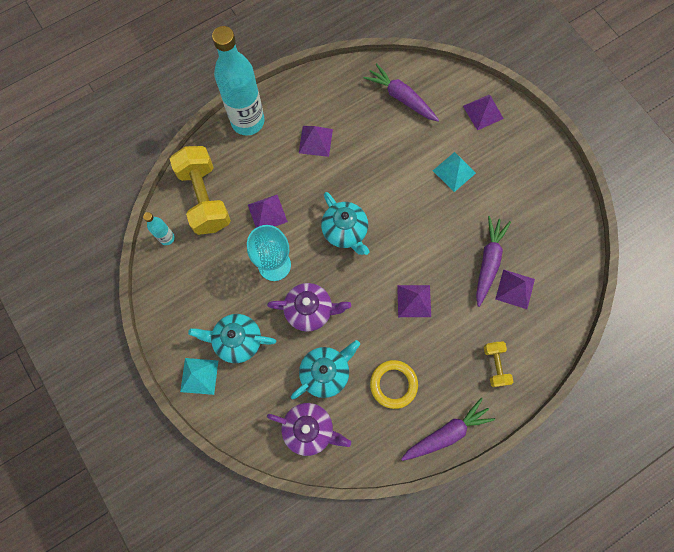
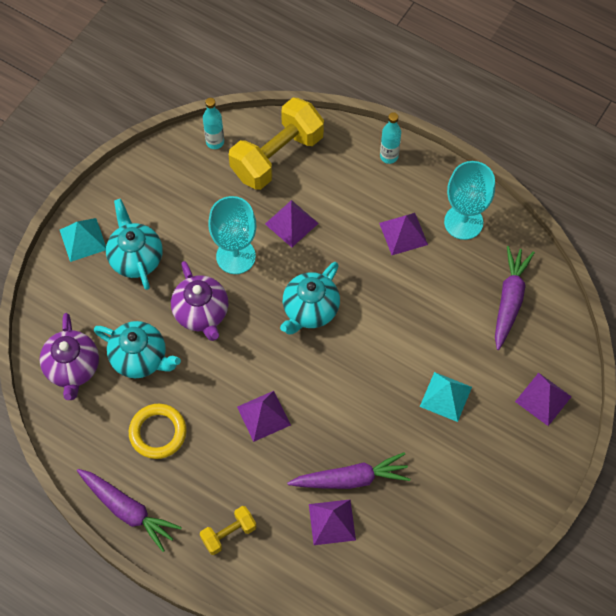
camera: 65 degrees right, 10 degrees down
turquoise bottle [212,26,264,136] -> turquoise bottle [380,112,401,164], size x0.44
none -> turquoise goblet [444,161,495,240]

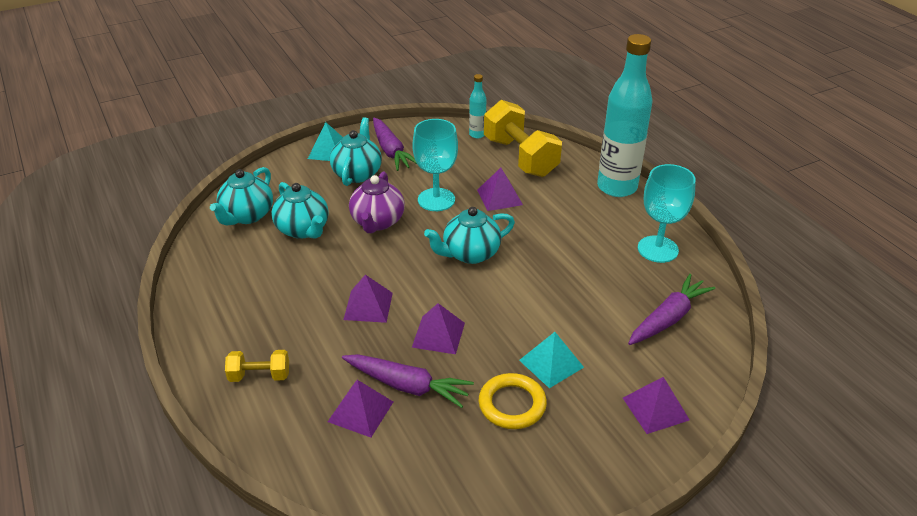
camera: 30 degrees right, 25 degrees down
purple teapot [39,313,99,400] -> turquoise teapot [210,167,273,225]
purple carrot [77,469,182,552] -> purple carrot moved to [373,118,417,171]
yellow ring [129,404,187,459] -> yellow ring moved to [479,373,547,429]
yellow dumbbell [229,98,324,190] -> yellow dumbbell turned 75 degrees clockwise [484,100,562,177]
purple pyramid [379,213,428,255] -> purple pyramid moved to [412,303,465,354]
turquoise bottle [380,112,401,164] -> turquoise bottle [597,34,652,197], size x2.25

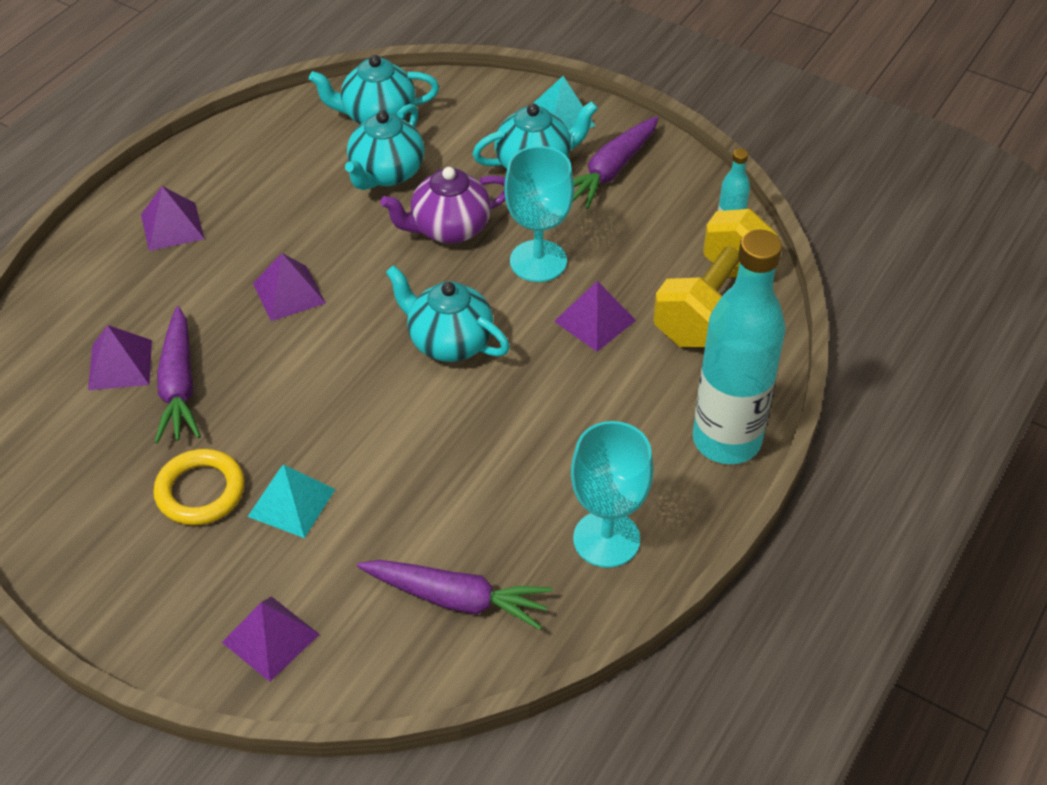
camera: 60 degrees right, 10 degrees up
yellow dumbbell [225,350,289,382] -> none
purple pyramid [412,303,465,354] -> purple pyramid moved to [141,186,204,251]

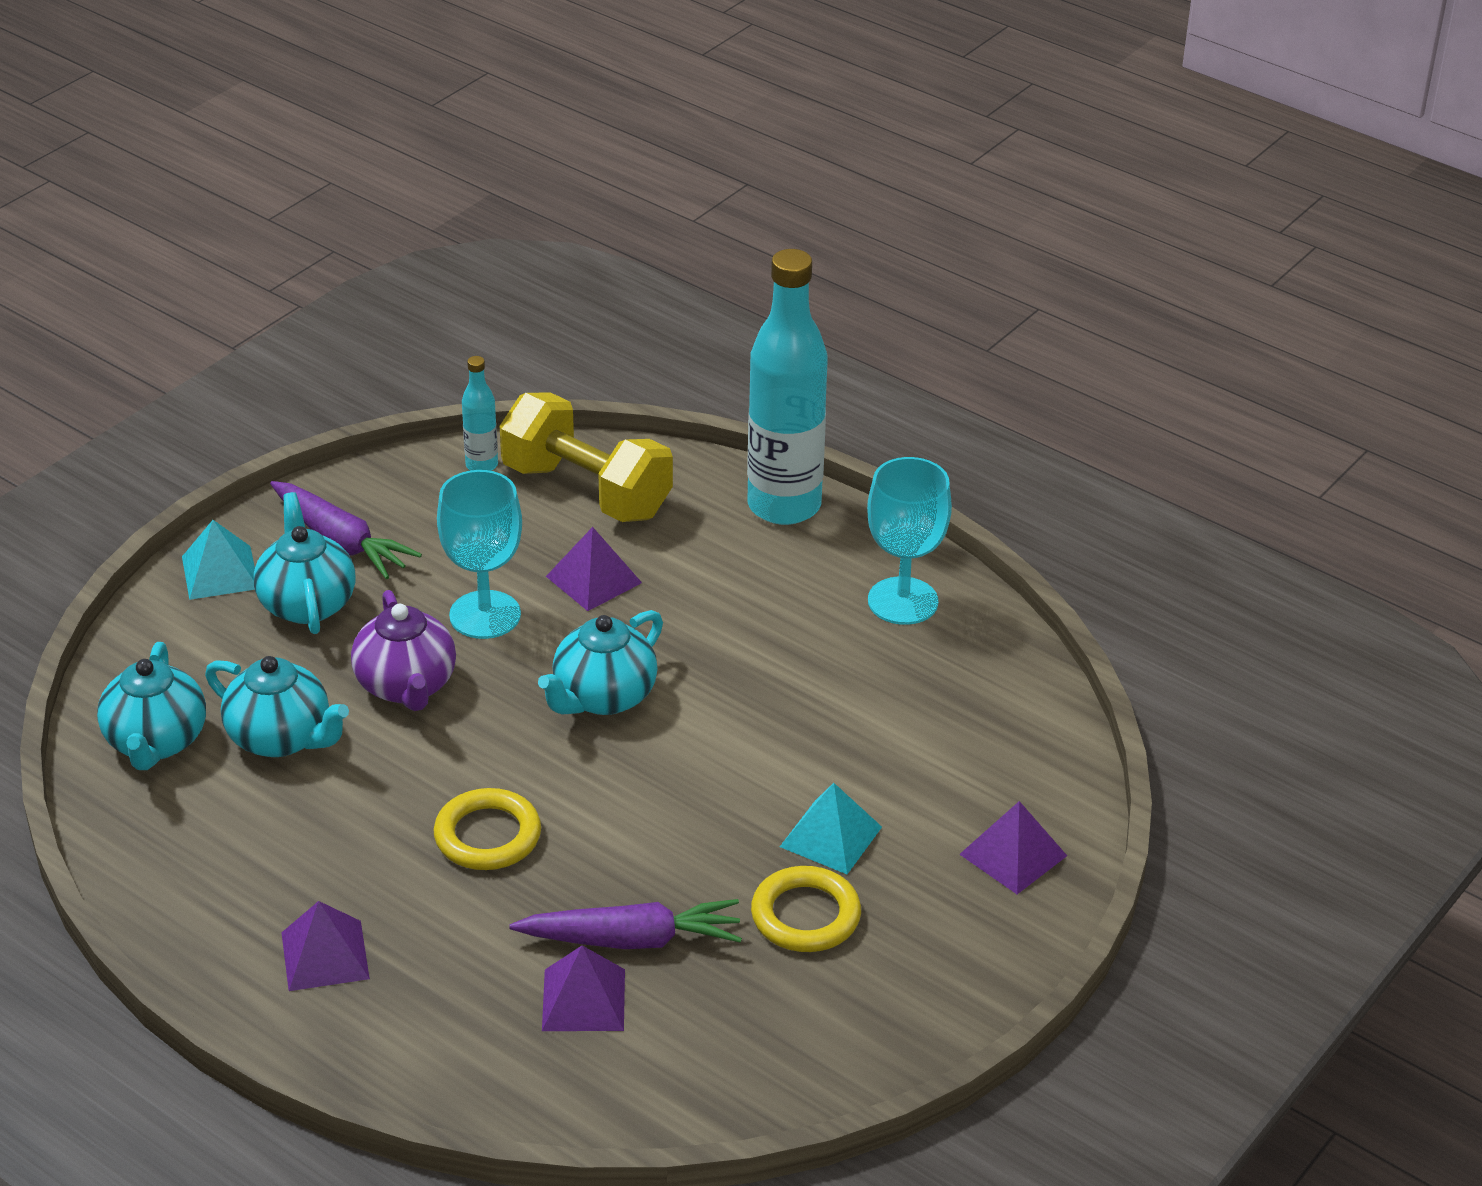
camera: 85 degrees left, 10 degrees down
purple pyramid [253,253,326,321] -> yellow ring [434,788,541,870]
purple carrot [357,560,552,630] -> none

